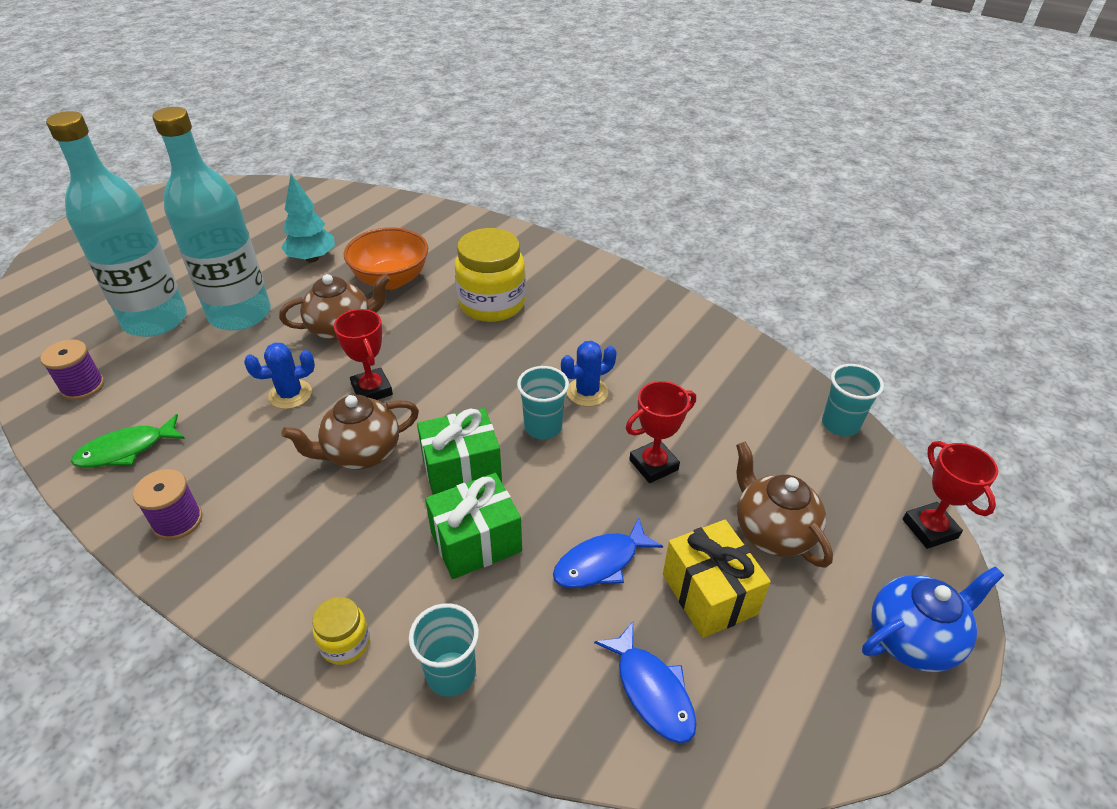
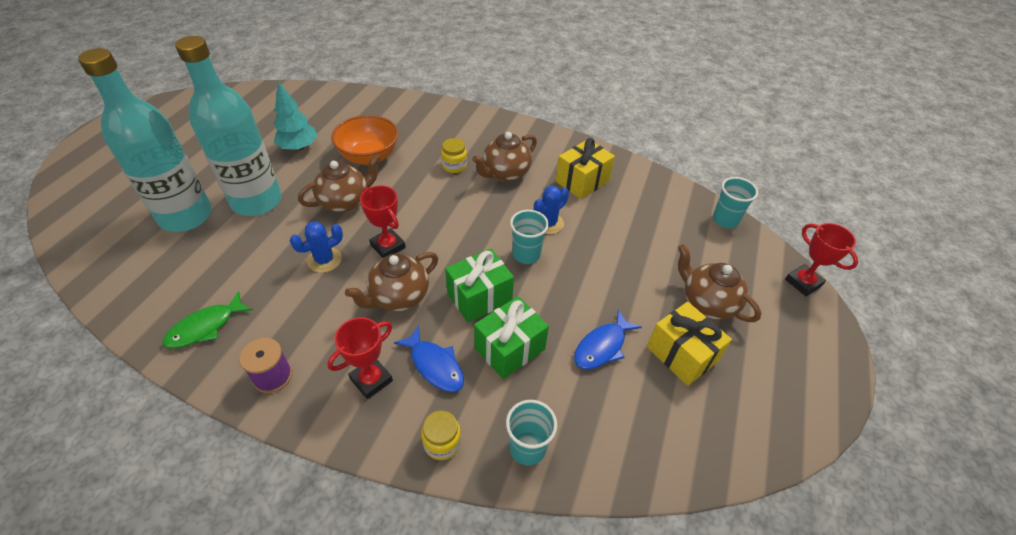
camera: 15 degrees left, 5 degrees up
purple spool [40,339,104,400] -> none
yellow jar [455,228,526,322] -> yellow jar [441,138,467,173], size x0.49
blue fish [594,622,697,744] -> blue fish moved to [394,326,464,392]
red trophy [626,381,696,483] -> red trophy moved to [327,317,393,399]
blue teapot [862,566,1004,672] -> none
none -> brown teapot [472,132,537,182]
none -> yellow gift [556,138,615,199]

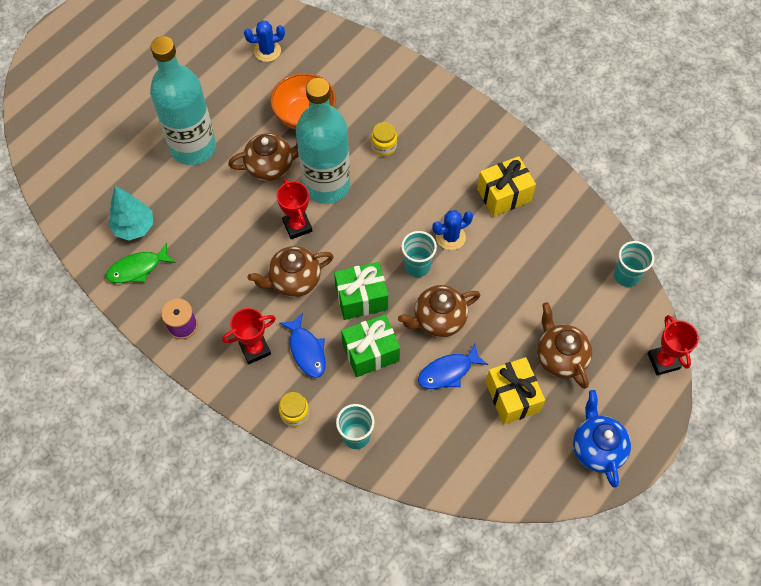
camera: 20 degrees right, 15 degrees up
turquoise bottle [78,48,212,232] -> turquoise bottle moved to [296,78,350,204]
turquoise tree [274,81,318,151] -> turquoise tree moved to [108,186,153,241]
blue cactus [290,221,343,273] -> blue cactus moved to [244,20,285,62]
brown teapot [472,132,537,182] -> brown teapot moved to [398,285,480,337]
none -> blue teapot [573,390,631,488]

